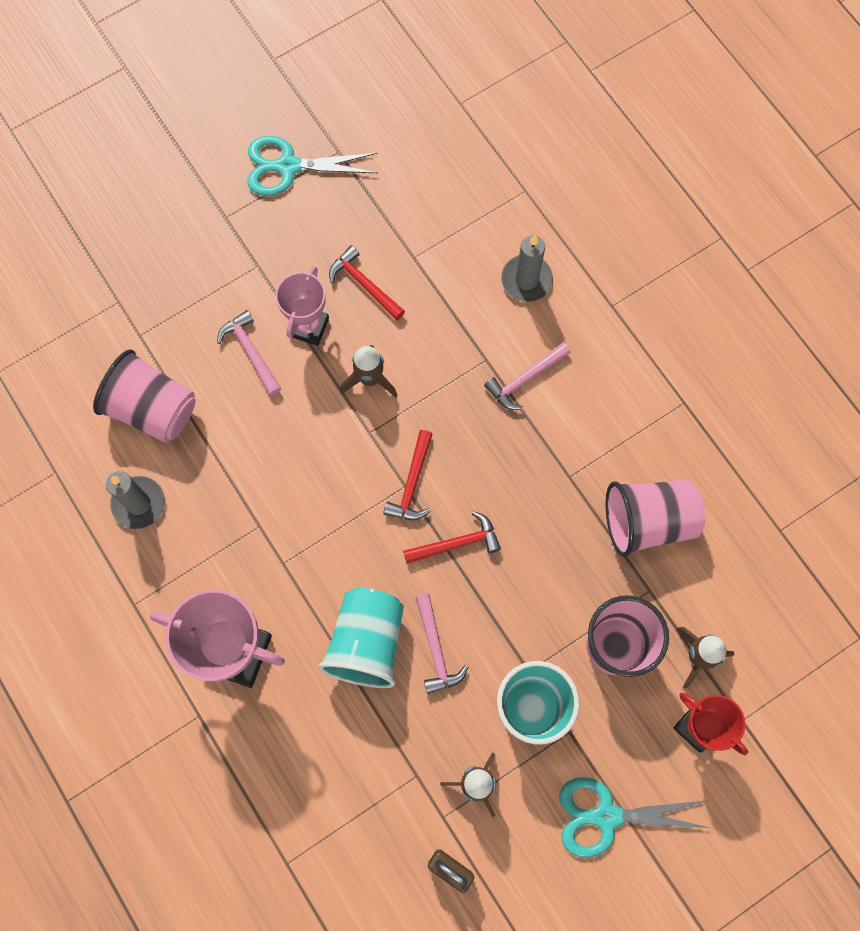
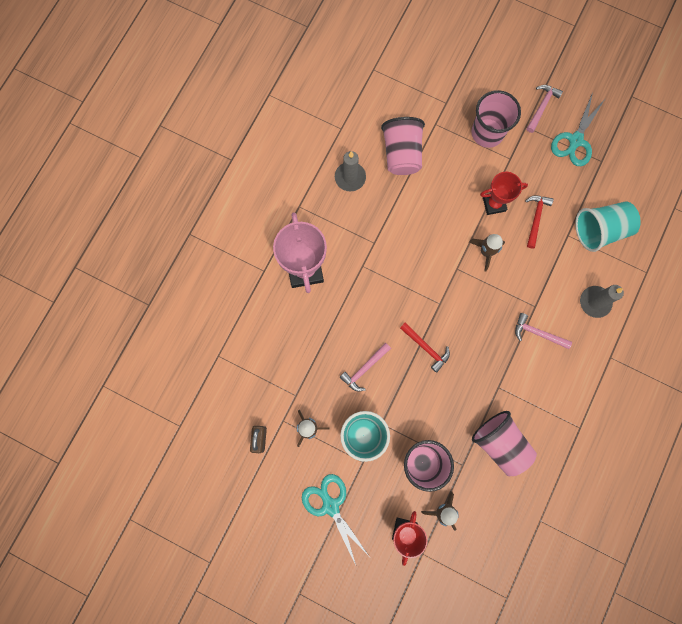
camera: 60 degrees right, 5 degrees up
pink hammer [217,310,281,396] -> pink hammer moved to [527,85,563,133]
turquoise scissors [247,136,378,196] -> turquoise scissors turned 120 degrees counterclockwise [551,92,606,166]
pink trophy [276,266,329,346] -> red trophy [480,172,528,215]
turquoise cup [318,588,404,688] -> turquoise cup moved to [575,201,641,252]
red hammer [383,430,433,520] -> none
none -> pink cup [471,90,521,148]

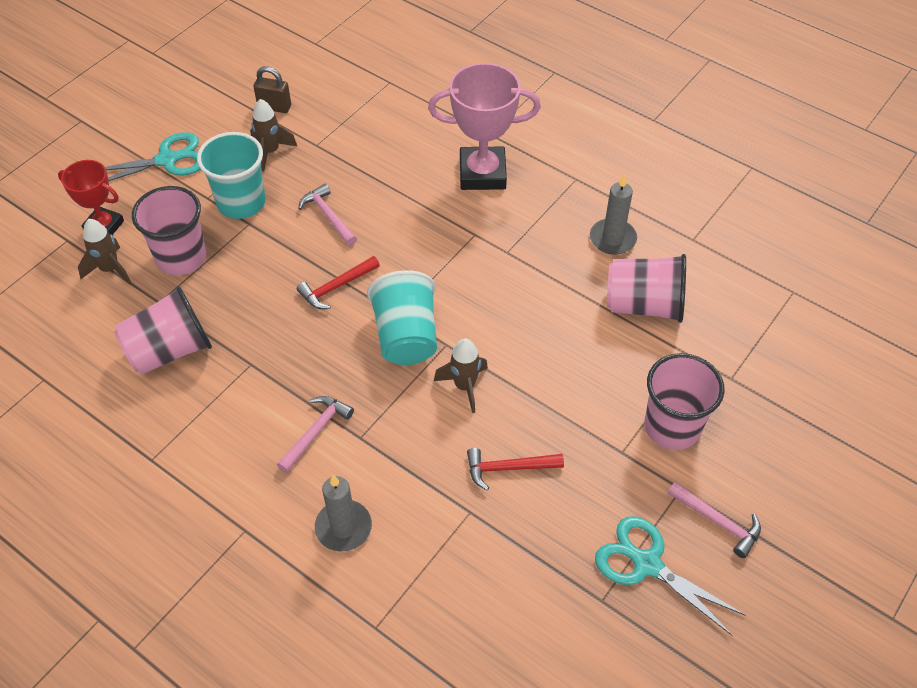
camera: 100 degrees right, 25 degrees down
red trophy [480,172,528,215] -> none
red hammer [525,195,553,249] -> red hammer turned 150 degrees clockwise [467,448,564,491]
turquoise cup [575,201,641,252] -> turquoise cup moved to [367,270,437,365]

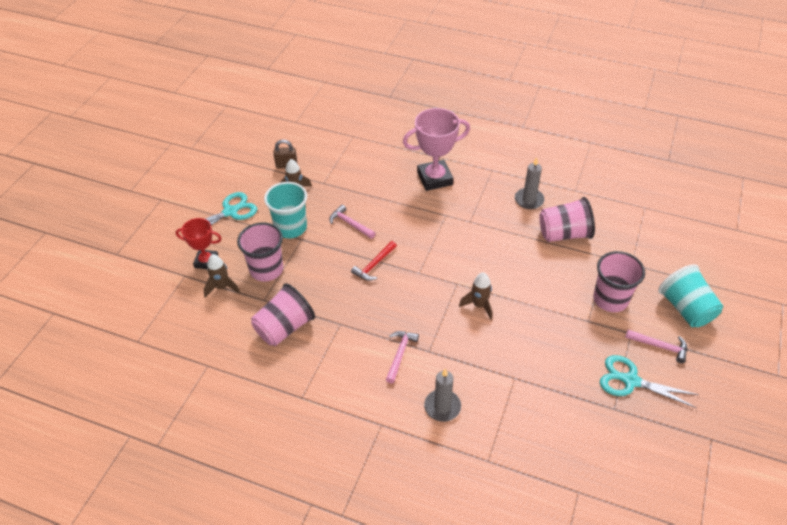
camera: 15 degrees left, 5 degrees down
turquoise cup [367,270,437,365] -> turquoise cup moved to [658,264,723,327]
red hammer [467,448,564,491] -> none

